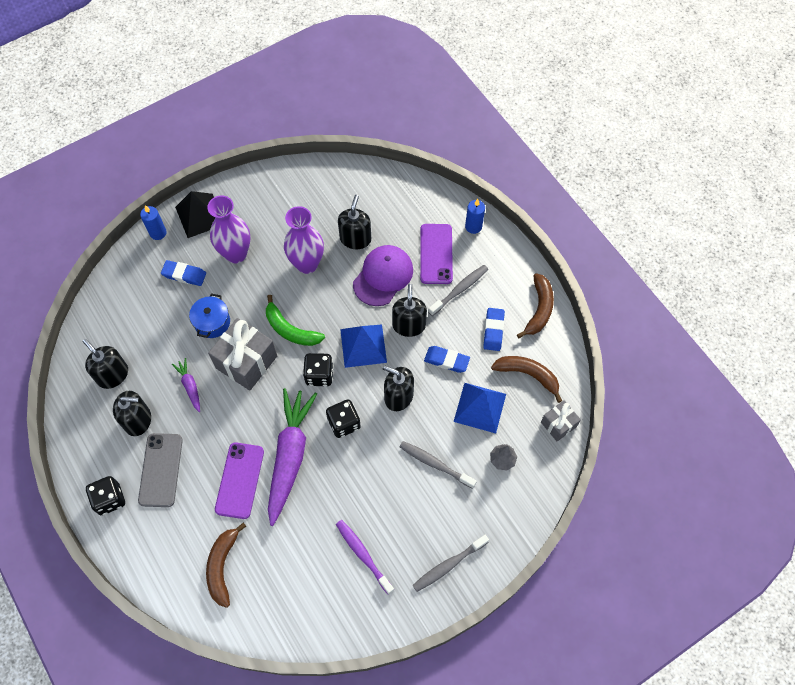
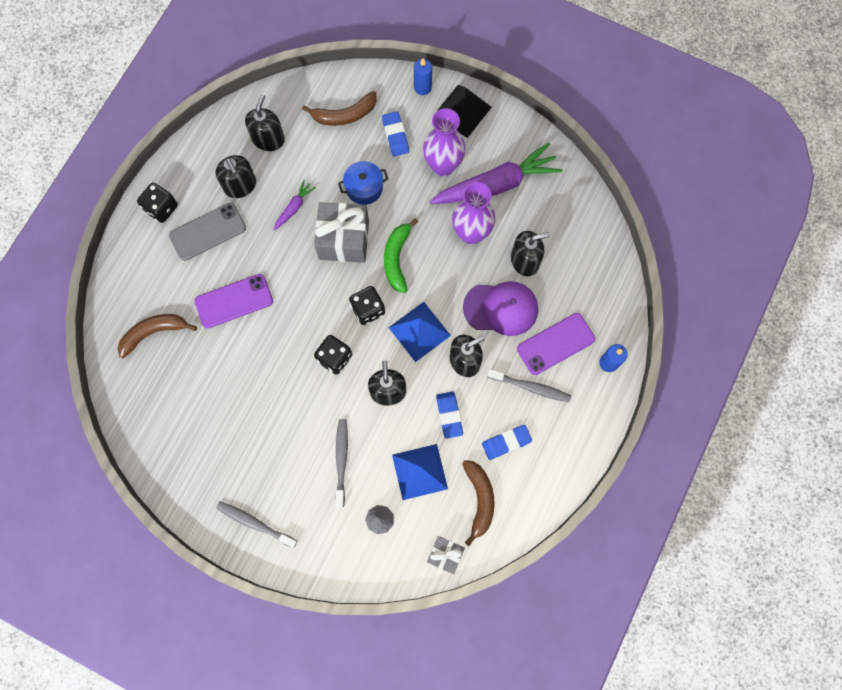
camera: 60 degrees right, 10 degrees up
purple carrot [268,388,317,526] -> purple carrot moved to [429,143,563,204]
purple toothbrush [336,520,394,594] -> none
brown banana [517,273,554,338] -> brown banana moved to [302,91,377,126]

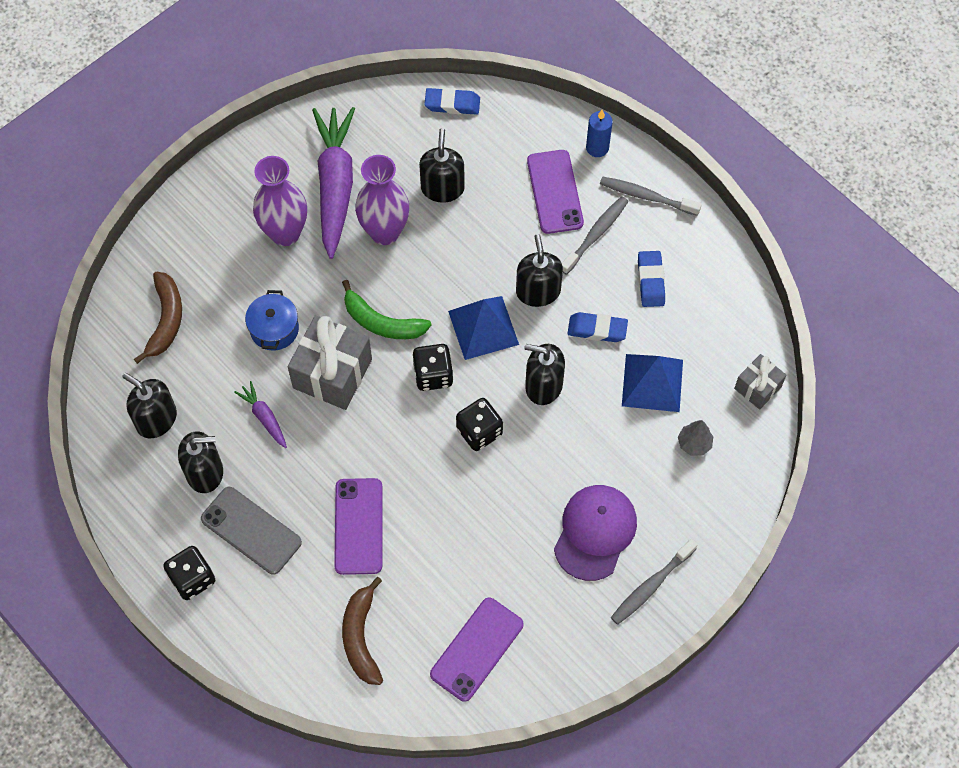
camera: 70 degrees left, 10 degrees down
grey phone [169,203,246,261] -> grey phone turned 45 degrees counterclockwise [201,487,302,575]
grey toothbrush [336,419,348,507] -> grey toothbrush moved to [600,176,702,216]
blue eraser [382,111,409,156] -> blue eraser moved to [424,88,480,115]
blue candle [414,58,432,95] -> none
black pyramid [436,85,492,138] -> none
brown banana [462,460,495,546] -> none
purple cap [463,281,538,336] -> purple cap moved to [554,485,637,581]
none -> purple phone [430,598,523,702]

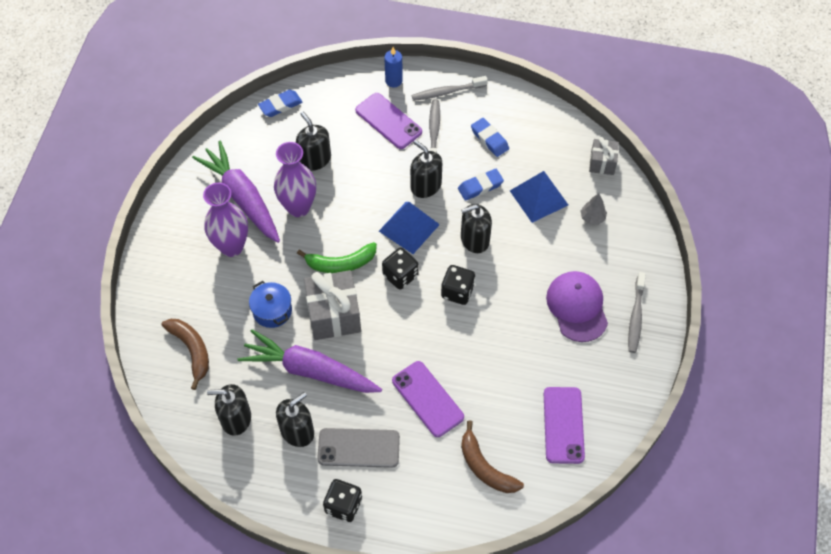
camera: 35 degrees left, 5 degrees down
purple carrot [234,381,287,448] -> purple carrot [238,329,382,393], size x2.24

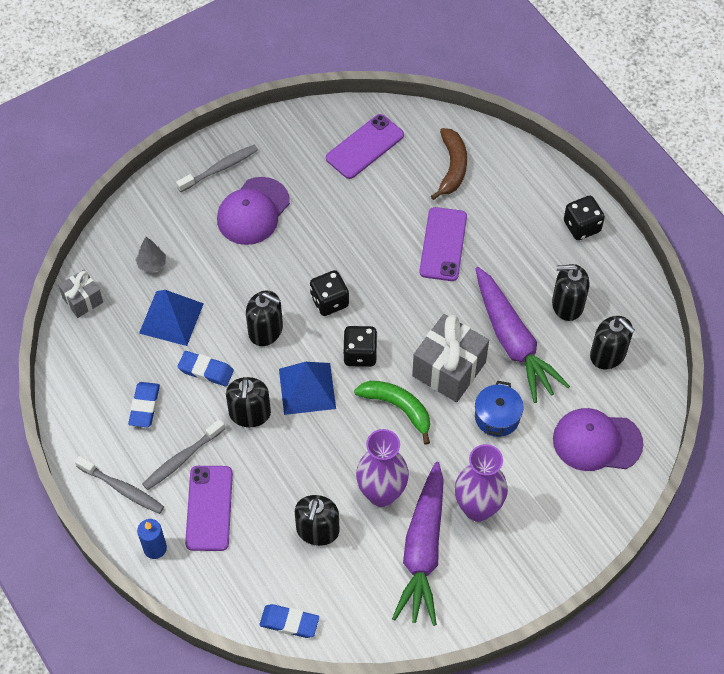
camera: 135 degrees left, 0 degrees up
brown banana [162,319,209,390] -> purple cap [553,408,643,471]
grey phone [317,428,400,468] -> none

